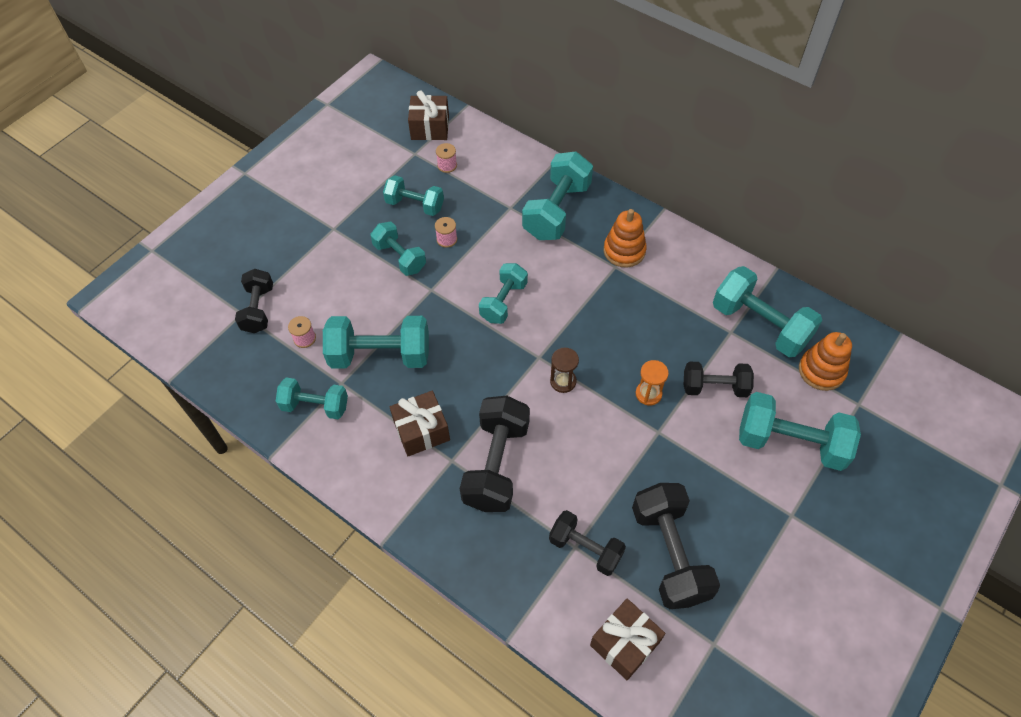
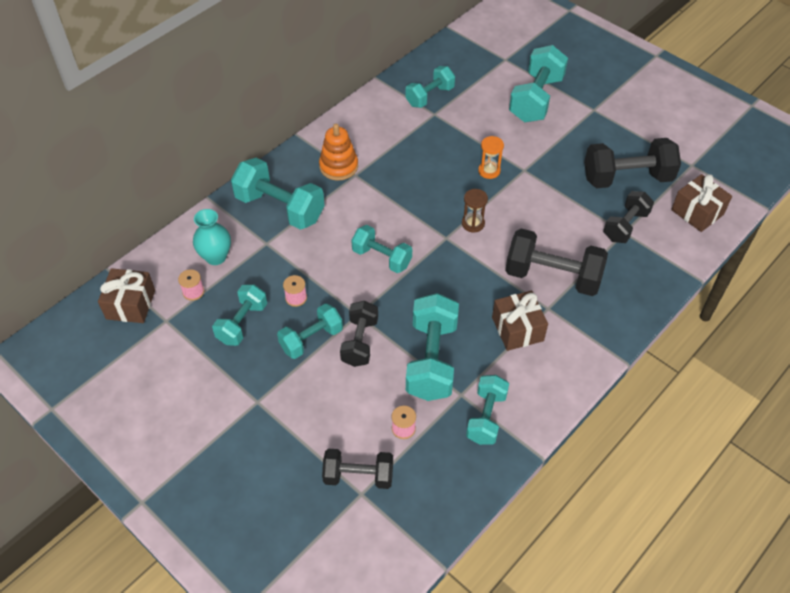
camera: 85 degrees left, 5 degrees down
black dumbbell [684,361,754,397] -> black dumbbell moved to [340,301,378,367]
turquoise dumbbell [713,266,822,357] -> turquoise dumbbell [405,66,455,108], size x0.63
orange stacking toy [799,332,852,391] -> none
none -> turquoise vase [193,209,231,265]

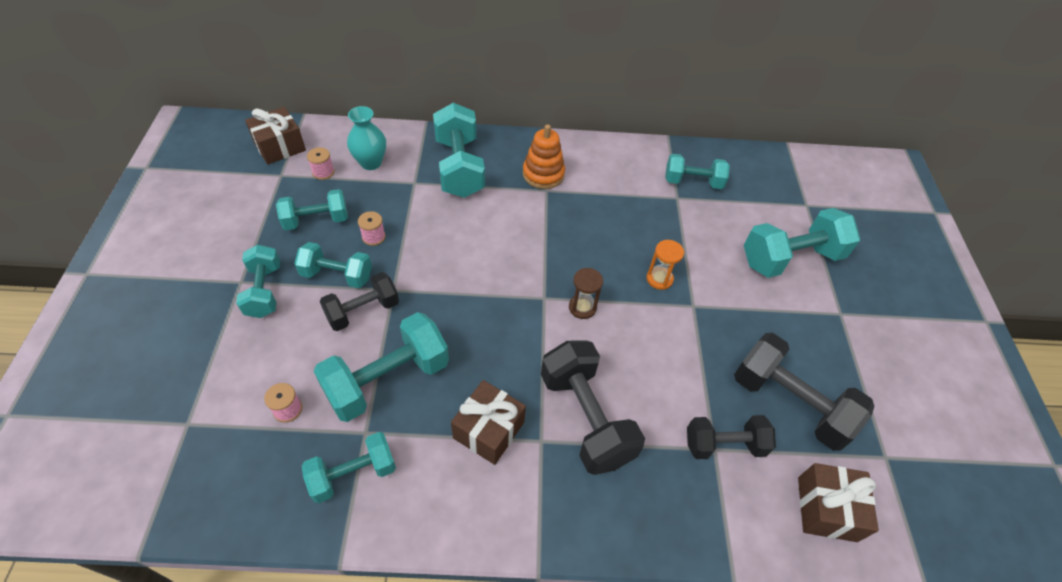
camera: 45 degrees right, 0 degrees up
black dumbbell [322,449,393,489] -> none
turquoise dumbbell [351,225,412,273] -> turquoise dumbbell moved to [236,245,280,318]

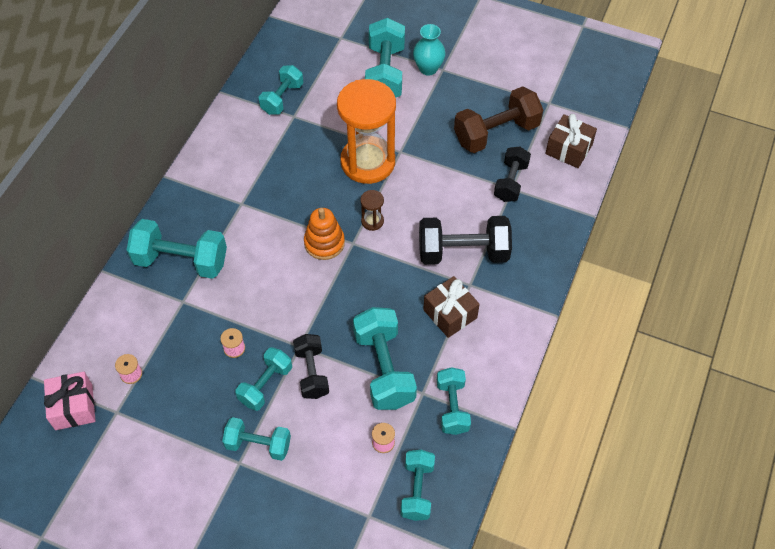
camera: 65 degrees left, 5 degrees up
brown gift [245,107,306,164] -> pink gift [44,372,95,430]
turquoise dumbbell [276,189,348,230] -> turquoise dumbbell moved to [401,450,435,521]
turquoise vase [347,106,386,170] -> turquoise vase moved to [413,24,446,76]
orange stacking toy [523,124,565,189] -> orange stacking toy moved to [304,208,345,260]
orange hourglass [646,240,684,290] -> orange hourglass [337,79,396,184], size x2.50
black dumbbell [734,333,874,451] -> brown dumbbell [454,86,543,153]

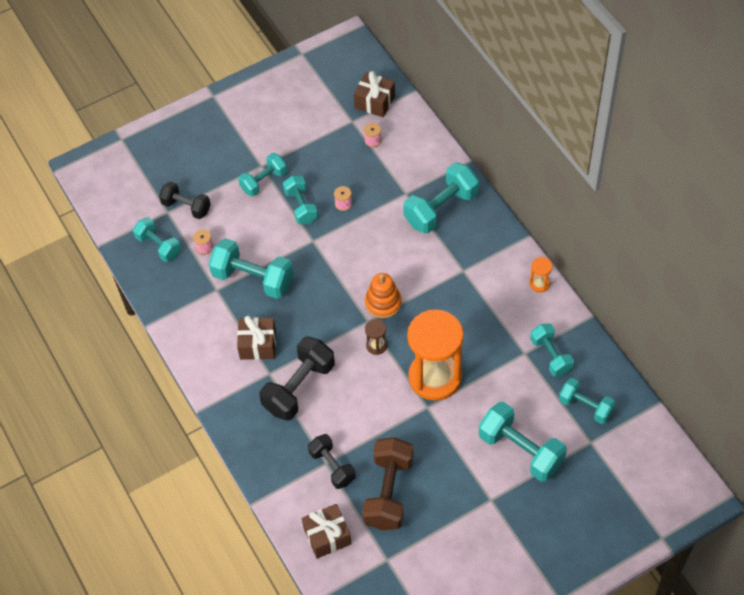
camera: 130 degrees right, 0 degrees up
pink gift [44,372,95,430] -> brown gift [354,71,395,117]
black dumbbell [293,334,329,399] -> black dumbbell moved to [159,181,211,219]
turquoise vase [413,24,446,76] -> none
turquoise dumbbell [437,367,471,435] -> turquoise dumbbell moved to [559,378,615,424]
none -> orange hourglass [529,257,553,293]

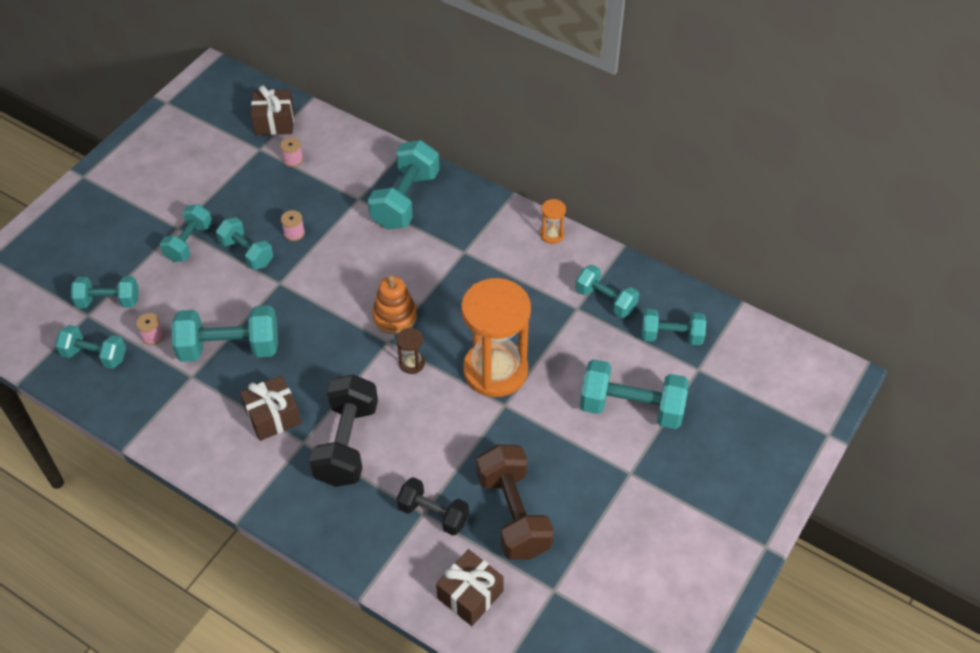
camera: 30 degrees left, 5 degrees down
black dumbbell [159,181,211,219] -> turquoise dumbbell [71,276,138,308]

